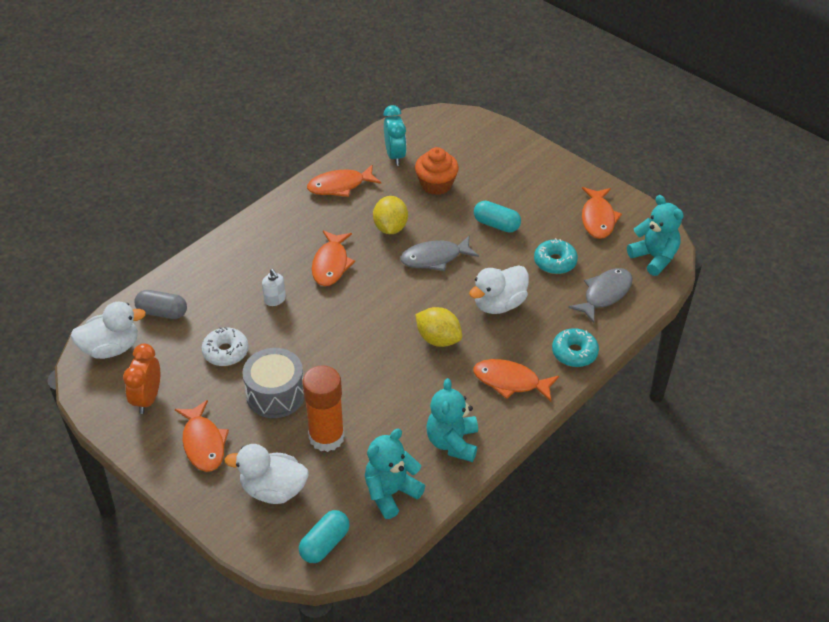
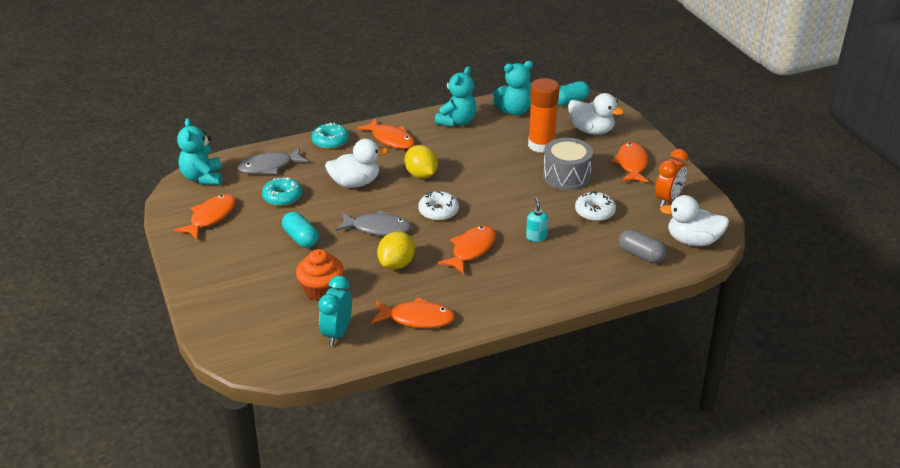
camera: 155 degrees left, 10 degrees down
white soap dispenser [262,269,286,306] -> turquoise soap dispenser [526,198,548,242]
none -> white donut [418,191,459,221]

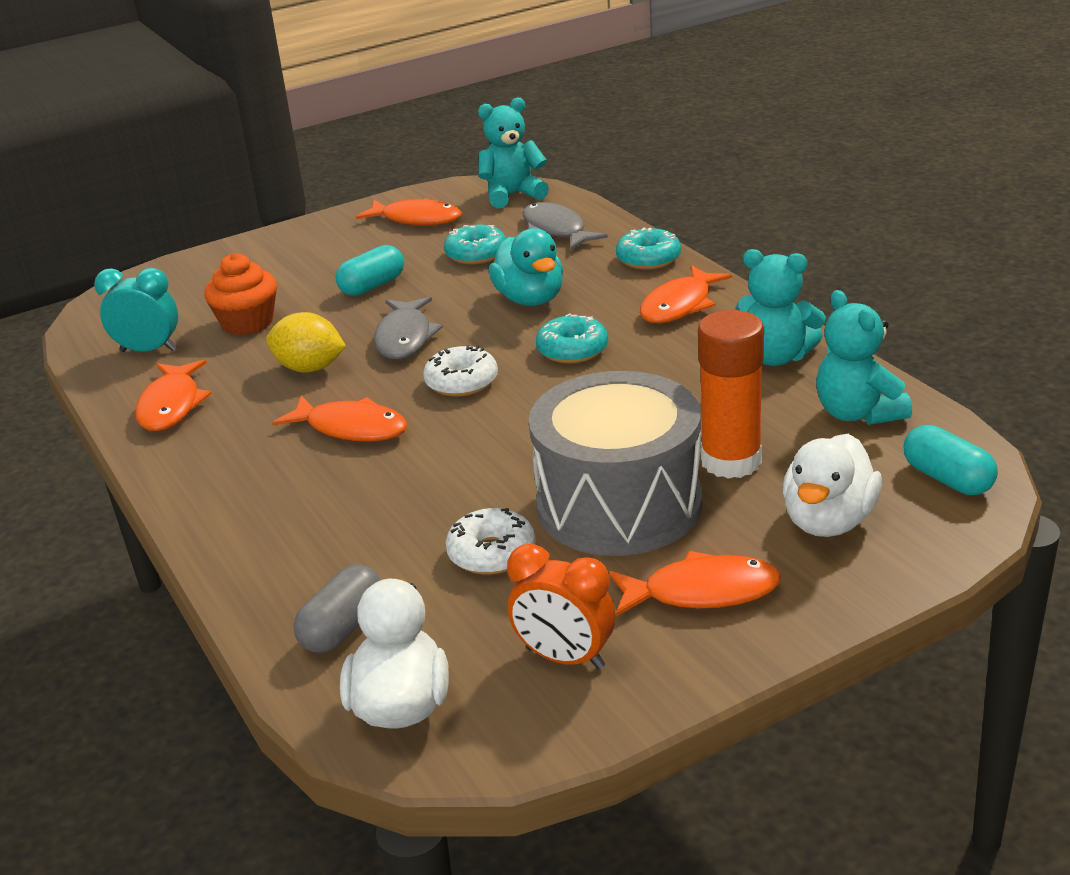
camera: 85 degrees right, 5 degrees down
white duck [325,139,388,188] -> turquoise duck [489,228,563,306]
yellow lemon [404,145,438,179] -> turquoise donut [536,313,608,363]
turquoise soap dispenser [526,198,548,242] -> none
grey drum [543,138,593,190] -> grey drum [529,371,702,556], size x1.56

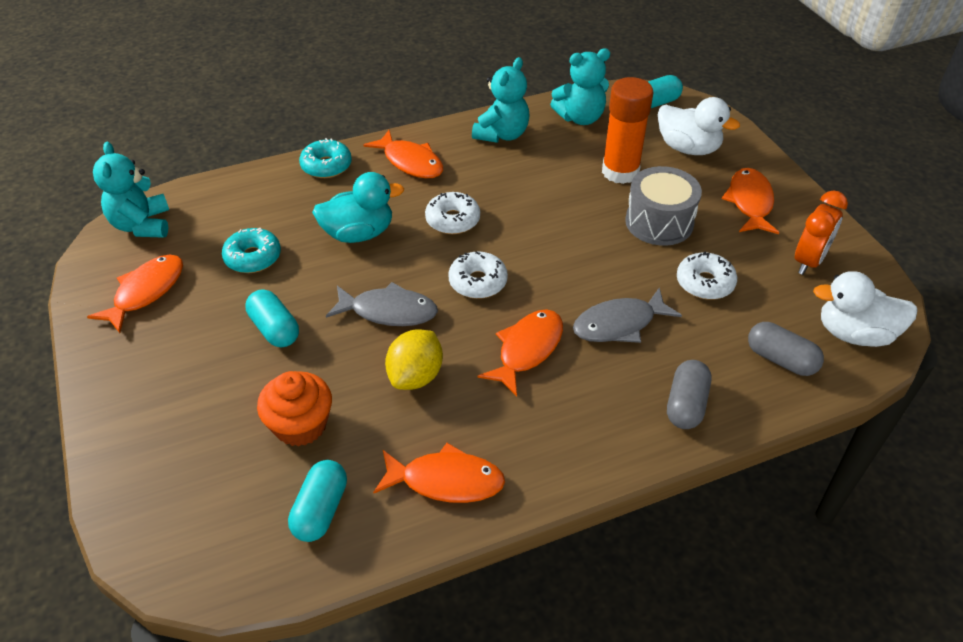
camera: 85 degrees left, 15 degrees up
turquoise clock [94,268,178,352] -> turquoise capsule [288,460,347,542]
grey fish [523,202,608,250] -> grey fish moved to [573,288,682,343]
grey drum [529,371,702,556] -> grey drum [625,166,702,246], size x0.64
turquoise donut [536,313,608,363] -> white donut [425,192,480,234]
none -> grey capsule [667,360,711,429]

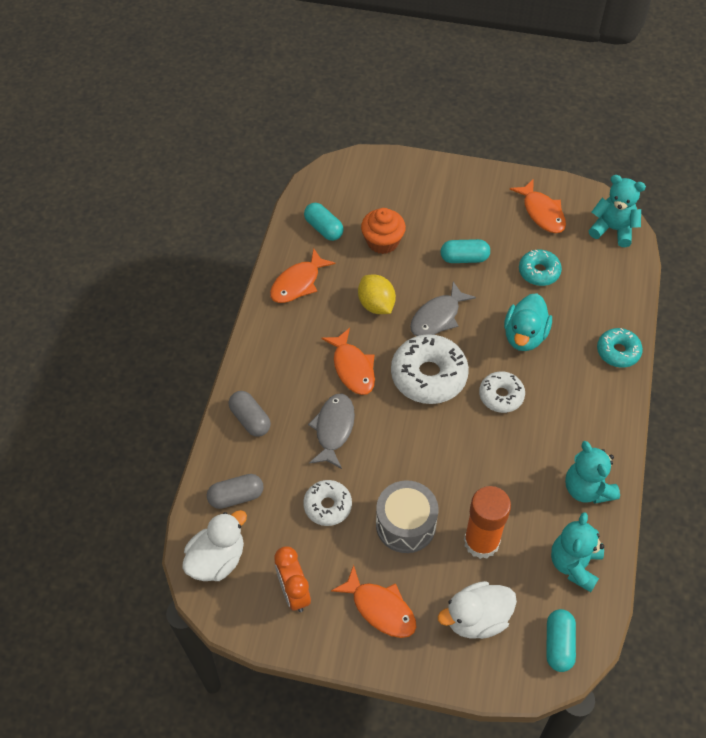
camera: 125 degrees right, 10 degrees up
orange fish [363,130,443,178] -> none
white donut [448,251,508,299] -> white donut [391,334,469,404], size x1.71

